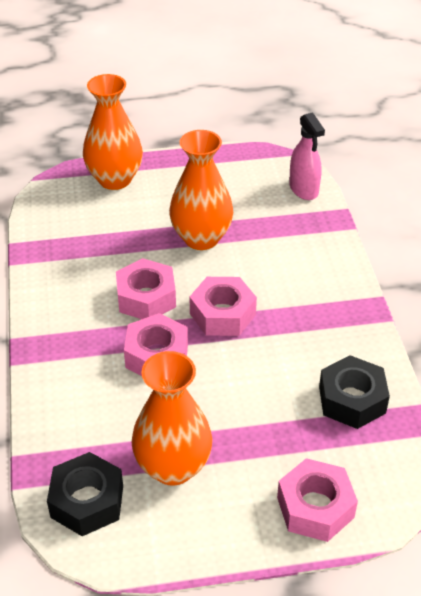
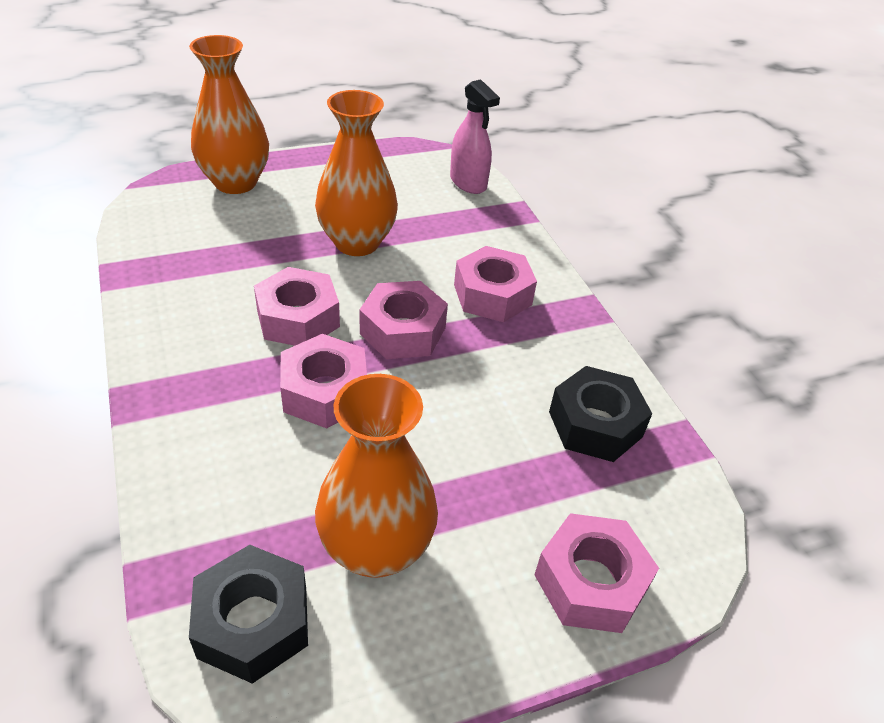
camera: 15 degrees left, 0 degrees up
none -> pink nut [454,246,537,322]

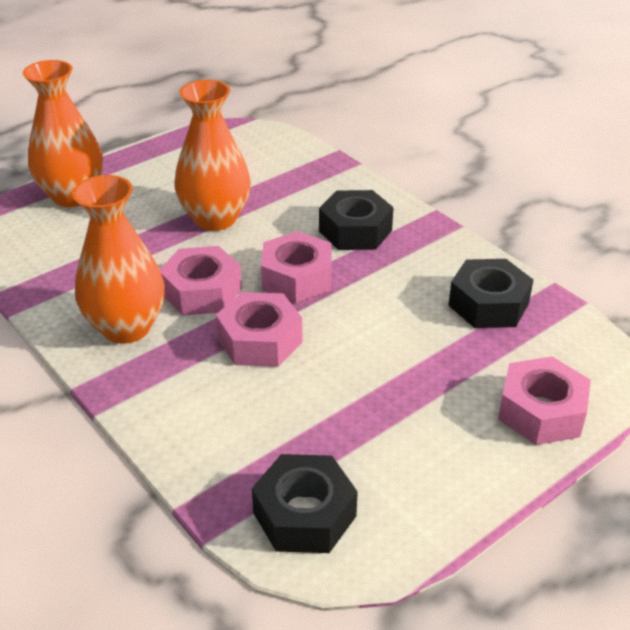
camera: 15 degrees left, 5 degrees down
orange vase [315,374,438,578] -> orange vase moved to [72,175,165,344]
pink spray bottle [450,79,500,194] -> none
pink nut [454,246,537,322] -> black nut [319,190,394,250]

